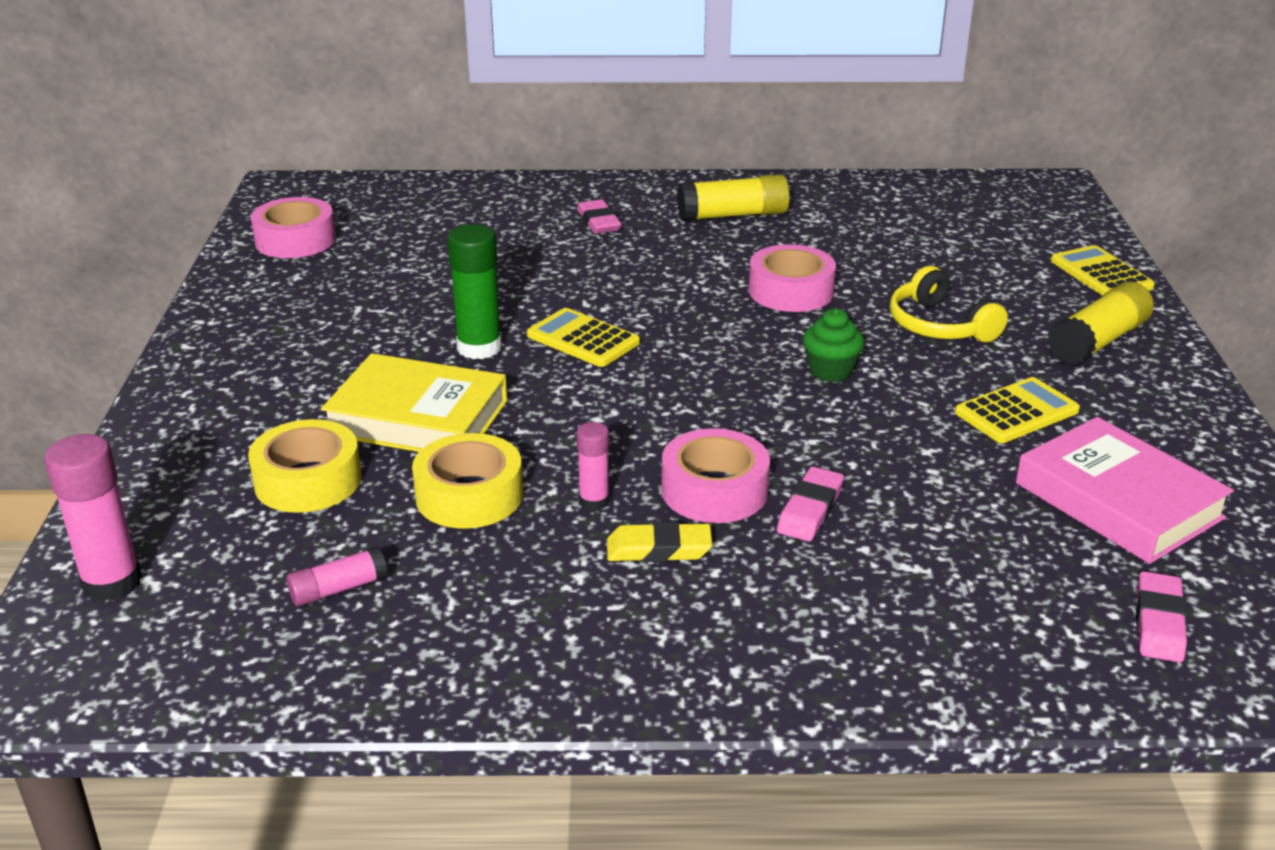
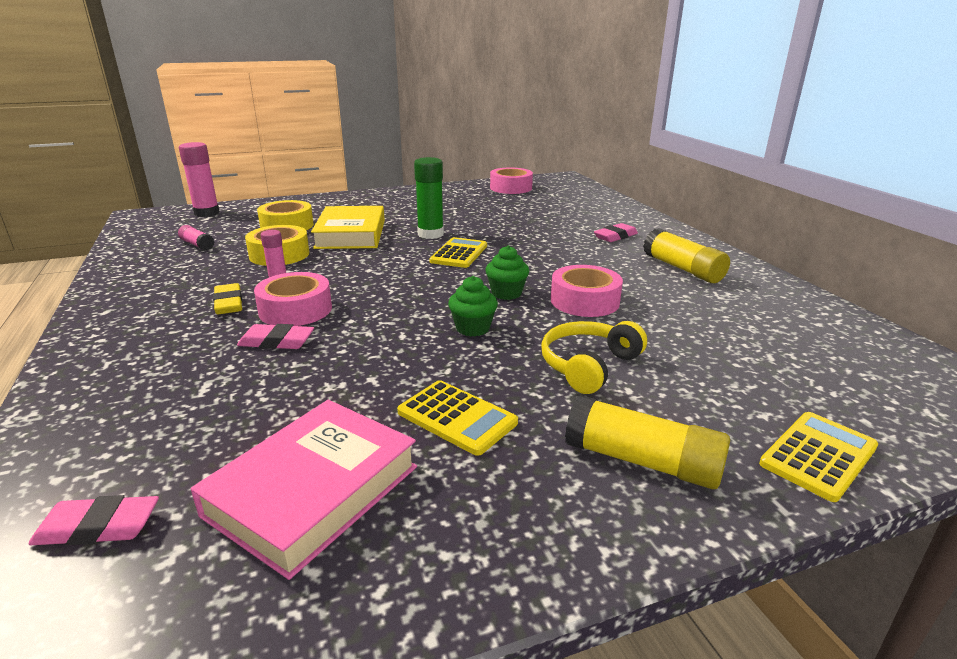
camera: 70 degrees right, 5 degrees down
none -> green cupcake [485,245,529,300]

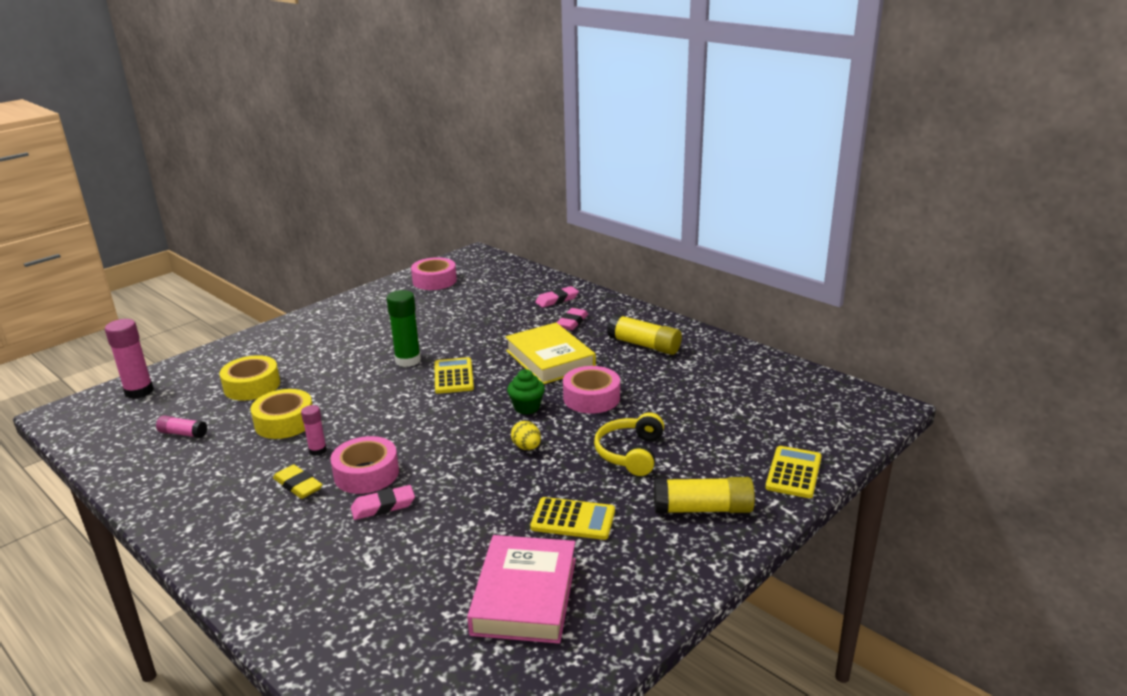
camera: 25 degrees left, 0 degrees up
pink eraser [28,495,159,545] -> pink eraser moved to [535,286,579,307]
yellow book [311,206,385,249] -> yellow book moved to [505,323,596,384]
green cupcake [448,276,498,337] -> yellow egg [511,421,541,450]

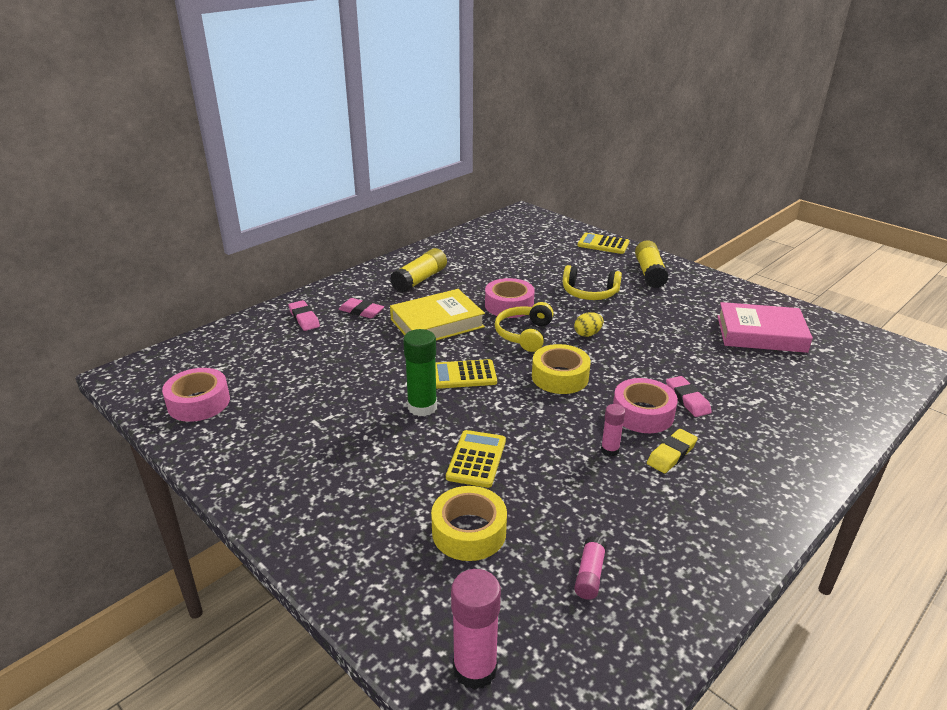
camera: 90 degrees left, 5 degrees up
yellow tape [251,389,313,439] -> yellow tape moved to [532,344,591,394]
green cupcake [507,369,545,414] -> yellow headphones [495,302,554,352]
yellow calculator [530,497,615,540] -> yellow calculator moved to [446,430,506,488]

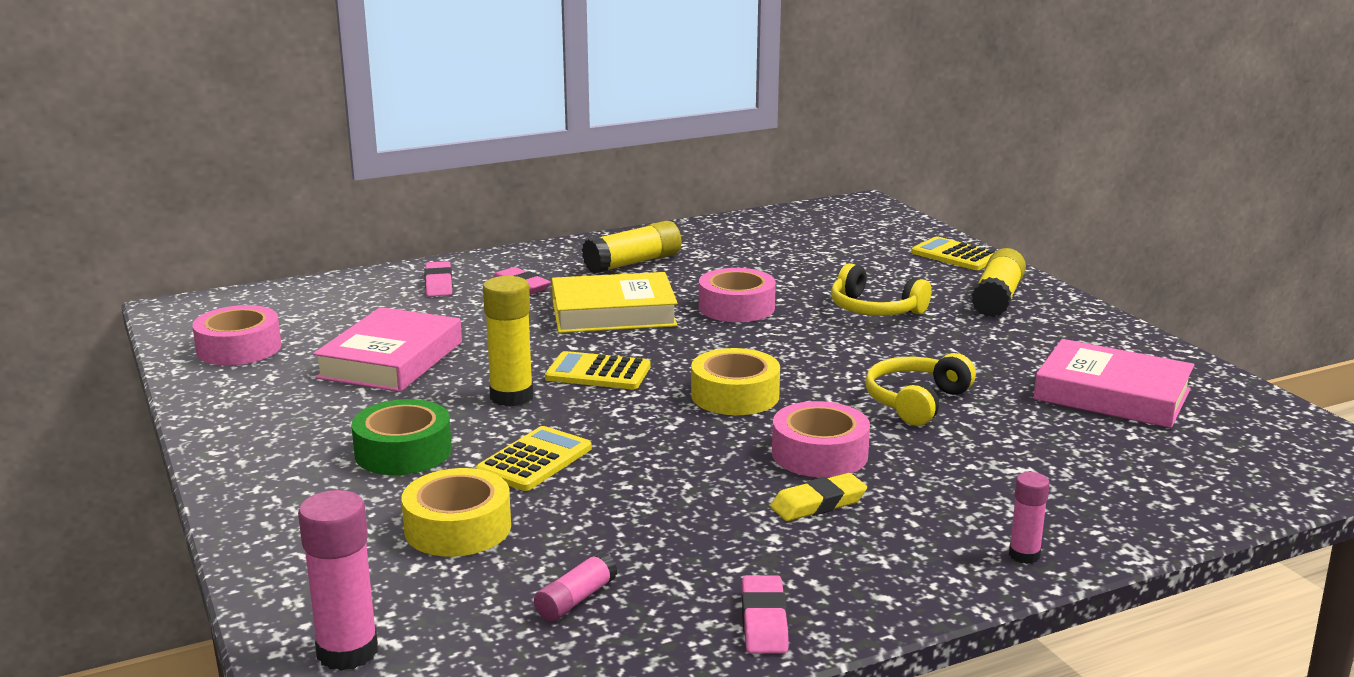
camera: 20 degrees right, 10 degrees down
green glue stick [403,329,437,416] -> yellow glue stick [483,276,533,406]
yellow headphones [495,302,554,352] -> yellow headphones moved to [865,353,976,426]
yellow egg [574,312,604,337] -> none
pink glue stick [601,404,625,456] -> pink glue stick moved to [1009,472,1050,564]
pink eraser [666,376,712,417] -> pink eraser moved to [742,575,789,654]
none -> pink book [313,307,462,392]
none -> green tape [352,399,452,475]

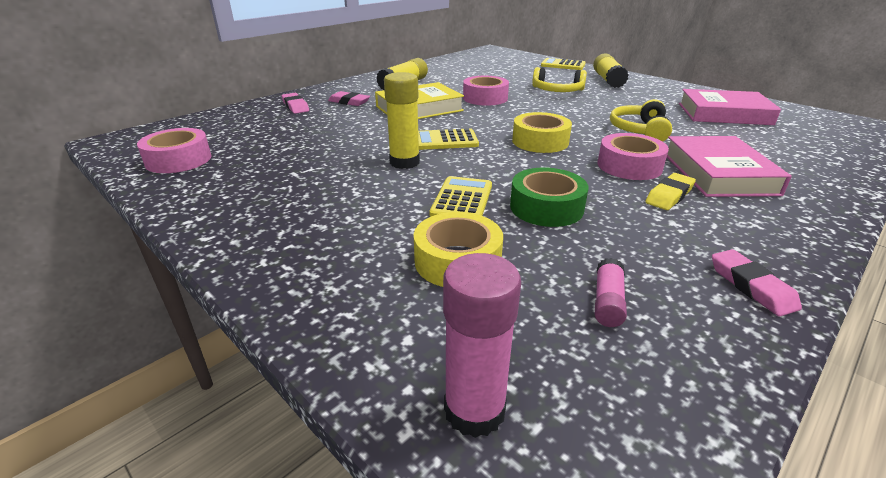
camera: 20 degrees left, 10 degrees up
pink book [313,307,462,392] -> pink book moved to [667,136,792,197]
green tape [352,399,452,475] -> green tape moved to [510,168,588,227]
pink glue stick [1009,472,1050,564] -> none

